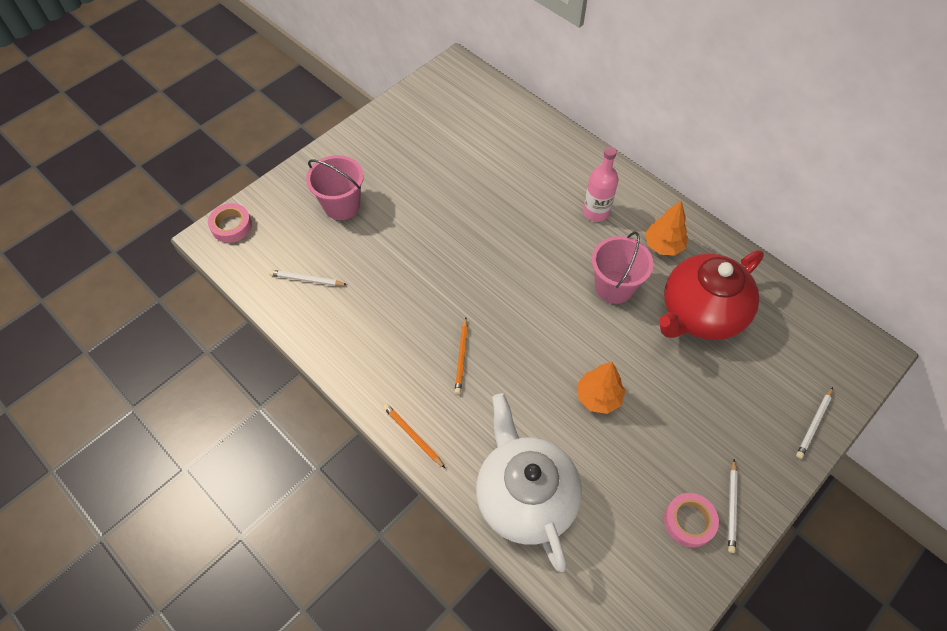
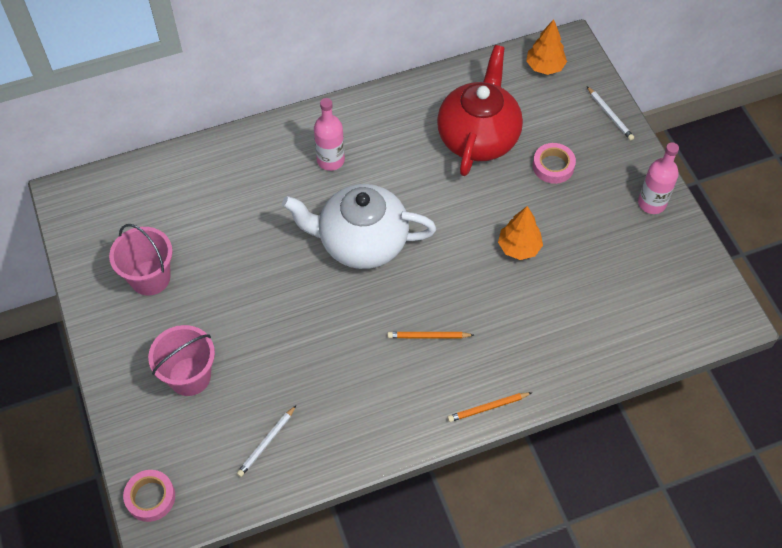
camera: 65 degrees left, 0 degrees up
orange pencil [455,318,468,394] -> orange pencil turned 150 degrees clockwise [387,332,474,338]
white teapot [476,393,582,572] -> white teapot moved to [282,184,436,269]
pink bucket [592,232,653,304] -> pink bucket moved to [109,224,173,296]
orange tree [645,201,688,256] -> orange tree moved to [526,19,567,75]
red teapot [659,250,764,340] -> red teapot turned 150 degrees counterclockwise [437,45,523,176]
pink tape [664,493,719,547] -> pink tape moved to [533,143,576,184]
white pencil [728,459,738,553] -> pink bottle [638,142,679,214]

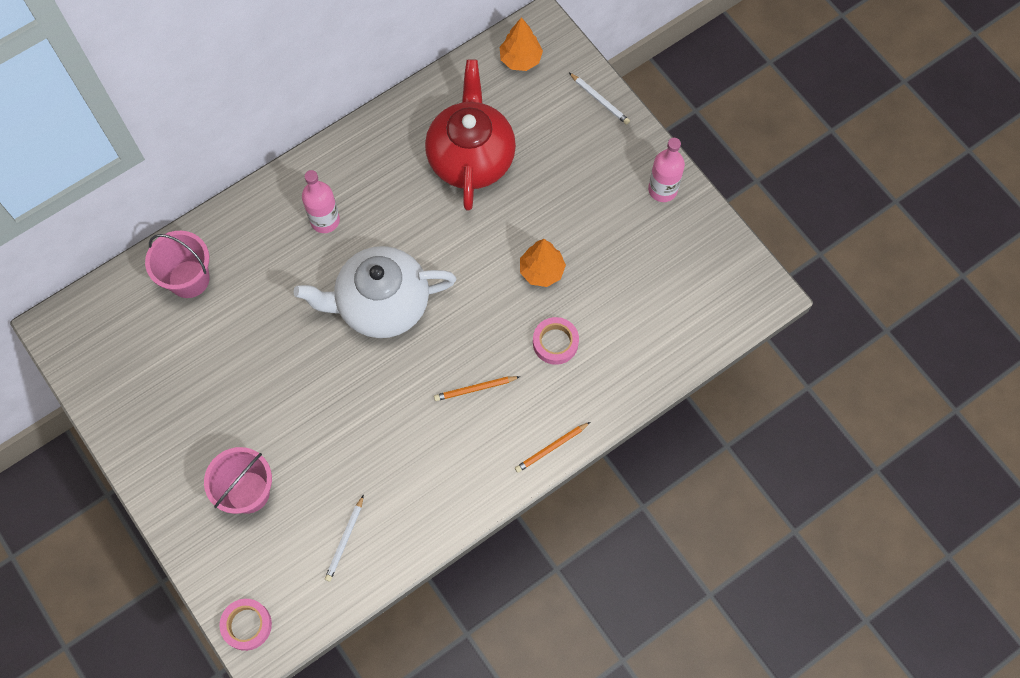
camera: 15 degrees left, 10 degrees up
pink bucket [109,224,173,296] -> pink bucket moved to [145,231,210,298]
pink tape [533,143,576,184] -> pink tape moved to [533,317,579,365]

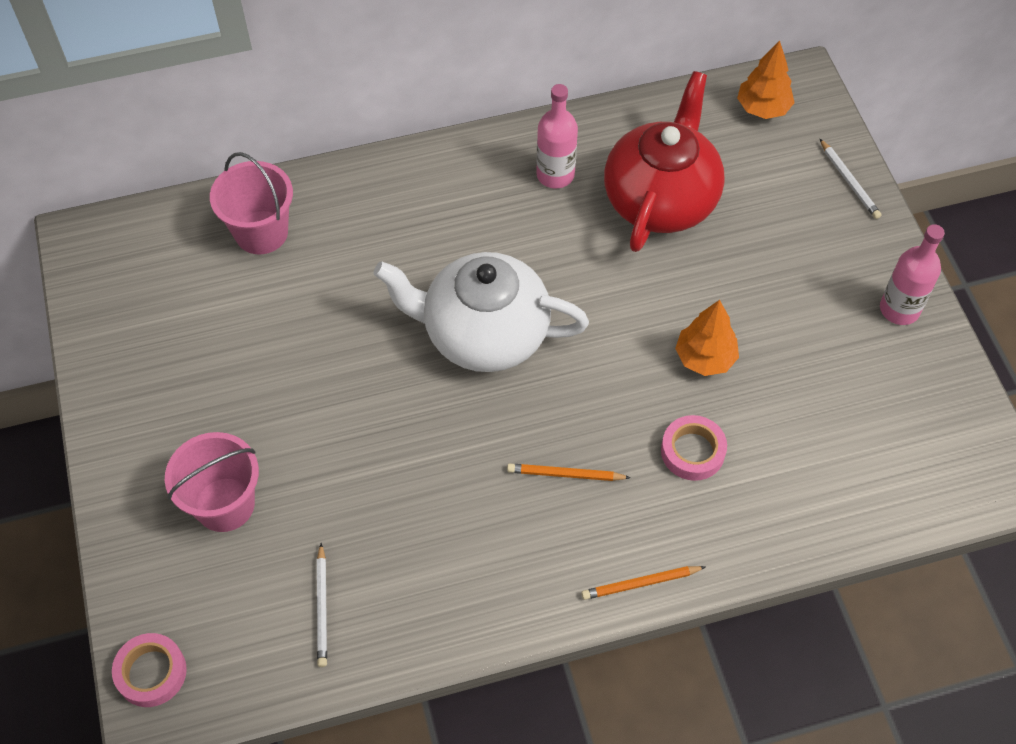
camera: 20 degrees right, 10 degrees down
pink bottle [302,170,340,233] -> pink bottle moved to [536,84,578,188]
white pencil [325,495,364,582] -> white pencil turned 45 degrees counterclockwise [317,543,327,667]

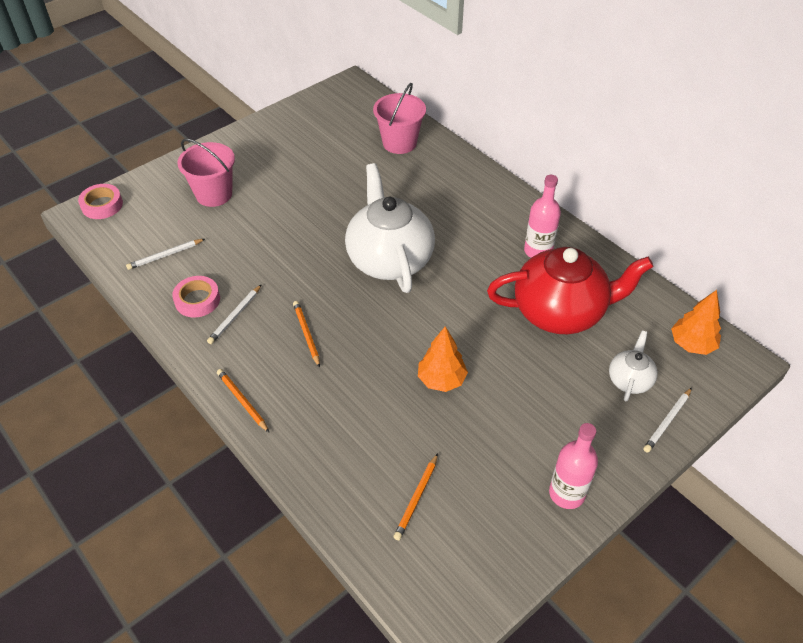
camera: 65 degrees right, 10 degrees down
pink tape [661,415,727,481] -> pink tape moved to [172,276,220,318]
none -> white pencil [207,285,261,344]
none -> orange pencil [393,453,438,540]
none -> white teapot [609,331,658,401]

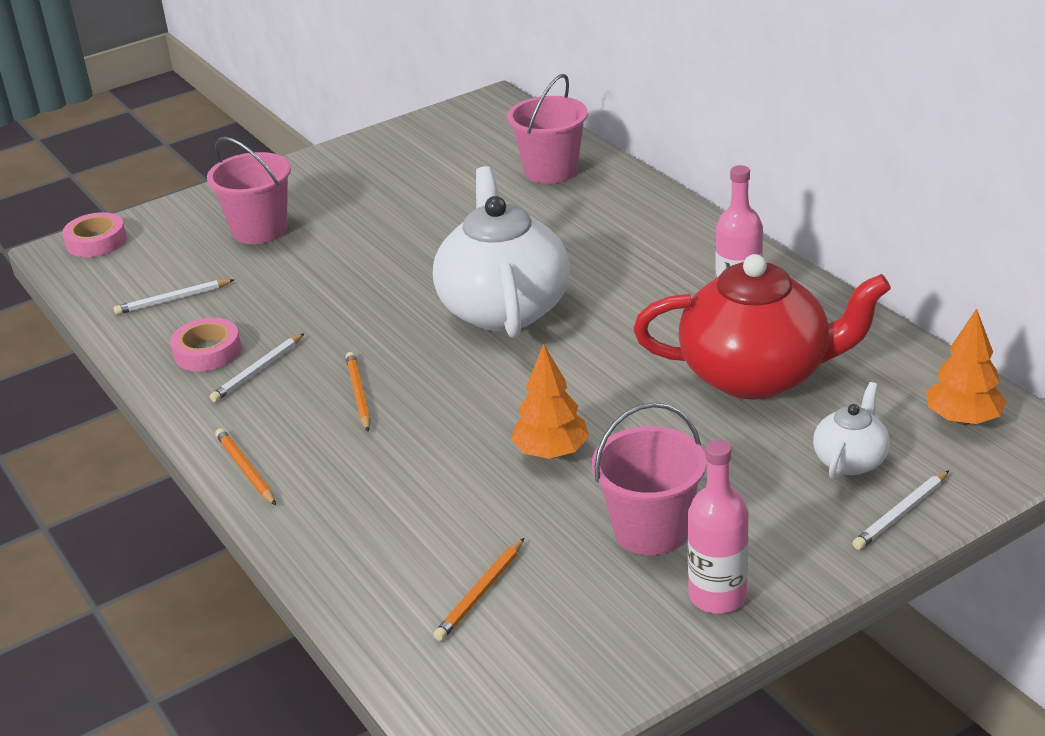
camera: 10 degrees right, 15 degrees down
none -> pink bucket [592,402,707,555]

